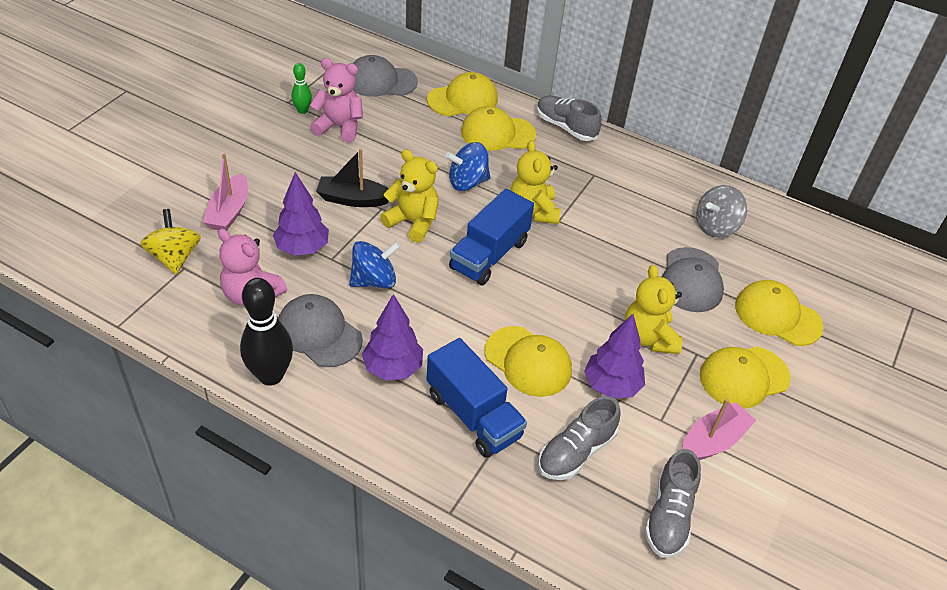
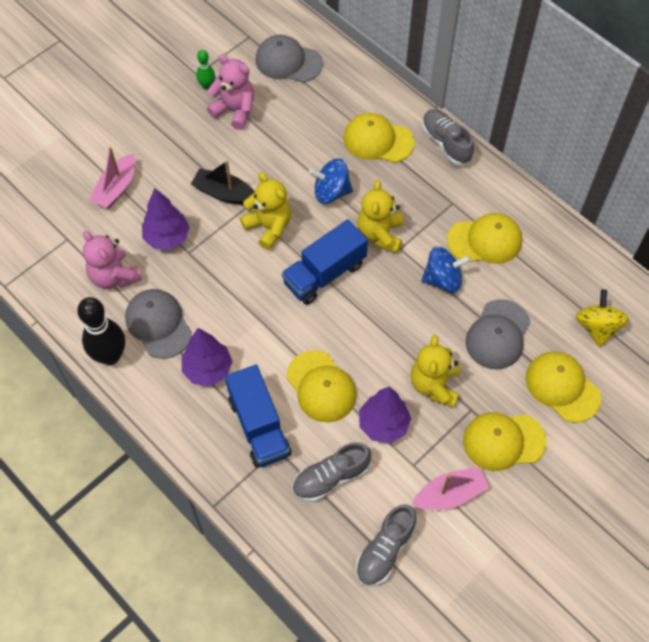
camera: 20 degrees right, 15 degrees up
yellow spinning top [140,209,201,274] -> yellow spinning top moved to [576,289,629,347]
blue spinning top [349,241,400,289] -> blue spinning top moved to [421,247,471,293]
yellow cap [427,72,498,116] -> yellow cap moved to [447,213,522,264]
grey spinning top [696,185,747,238] -> none

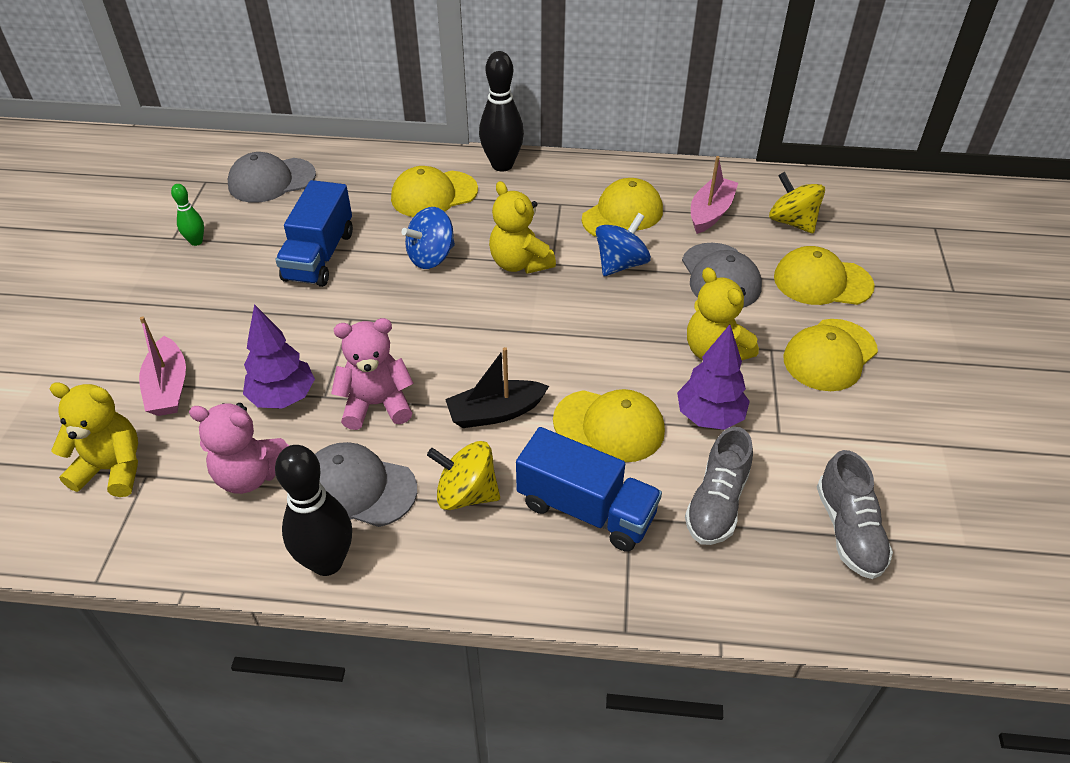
camera: 40 degrees left, 15 degrees down
purple tree [182,328,233,386] -> yellow spinning top [427,441,500,510]
black boat [191,160,255,205] -> black boat moved to [445,347,549,428]
pink teddy bear [207,55,254,130] -> pink teddy bear moved to [331,318,414,430]
yellow teddy bear [240,172,291,250] -> yellow teddy bear moved to [50,382,138,497]
blue truck [282,219,368,305] -> blue truck moved to [275,180,353,287]
pink boat [412,467,489,510] -> pink boat moved to [691,156,738,234]
grey shoe [422,109,474,166] -> black bowling pin [479,51,524,172]

